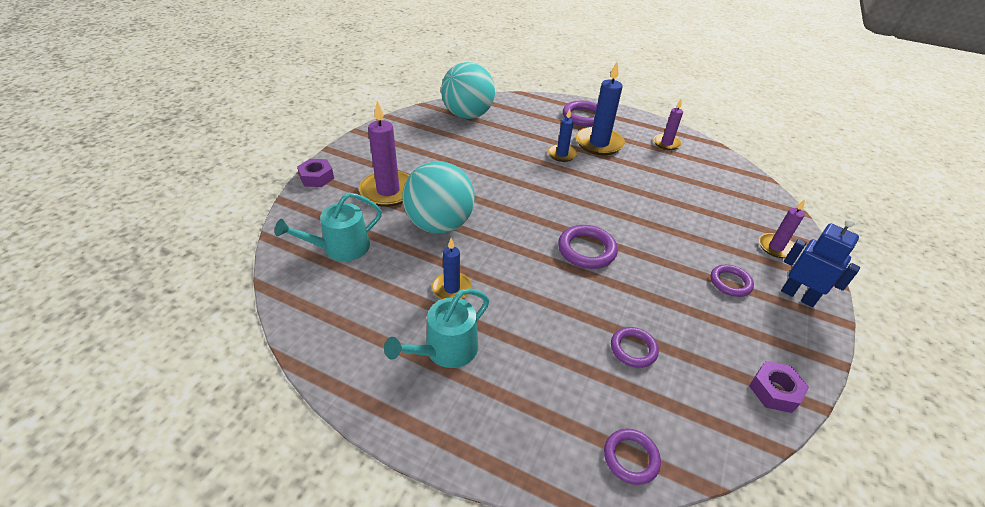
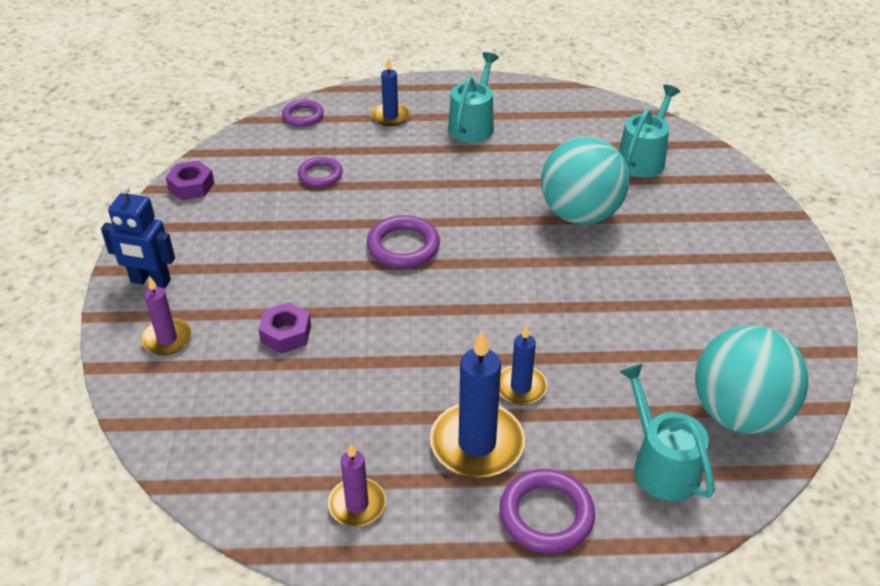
camera: 155 degrees right, 0 degrees up
purple nut [297,159,334,187] -> purple nut moved to [258,302,311,354]
purple candle [359,101,409,207] -> none
blue candle [432,238,472,299] -> blue candle moved to [371,58,410,126]
purple ring [711,265,754,297] -> none
none -> turquoise watering can [619,364,715,501]

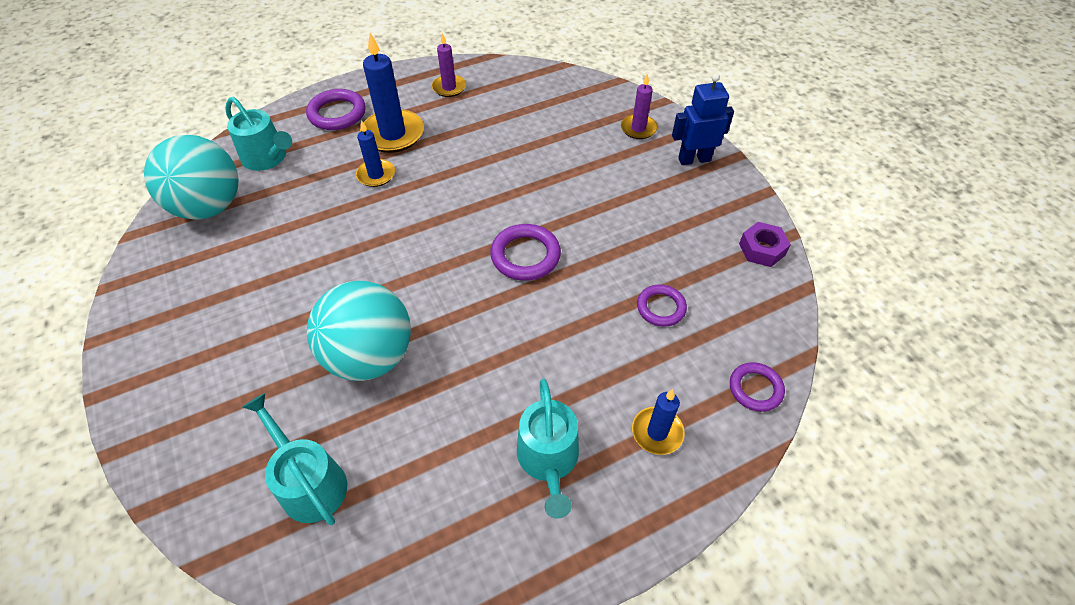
camera: 155 degrees right, 10 degrees up
purple nut [258,302,311,354] -> none
turquoise watering can [619,85,680,178] -> turquoise watering can turned 135 degrees clockwise [243,393,347,525]

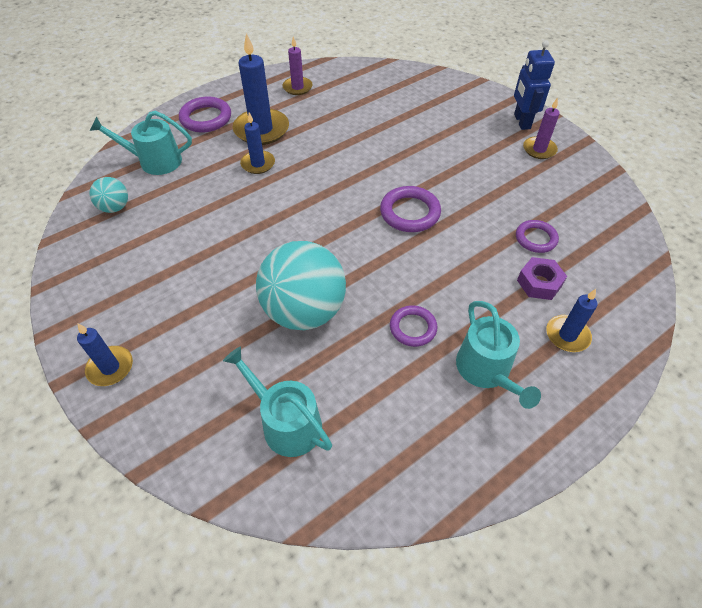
camera: 10 degrees left, 0 degrees up
turquoise ball [144,135,239,220] -> turquoise ball [89,177,128,213], size x0.48
turquoise watering can [225,97,292,171] -> turquoise watering can turned 150 degrees clockwise [90,111,192,175]
purple candle [621,73,658,139] -> purple candle moved to [523,97,560,159]
blue robot [672,73,734,165] -> blue robot turned 75 degrees counterclockwise [514,40,555,130]
purple ring [730,362,785,412] -> purple ring moved to [390,305,437,347]
purple nut [739,222,791,267] -> purple nut moved to [517,257,567,300]
none -> blue candle [77,323,133,386]

